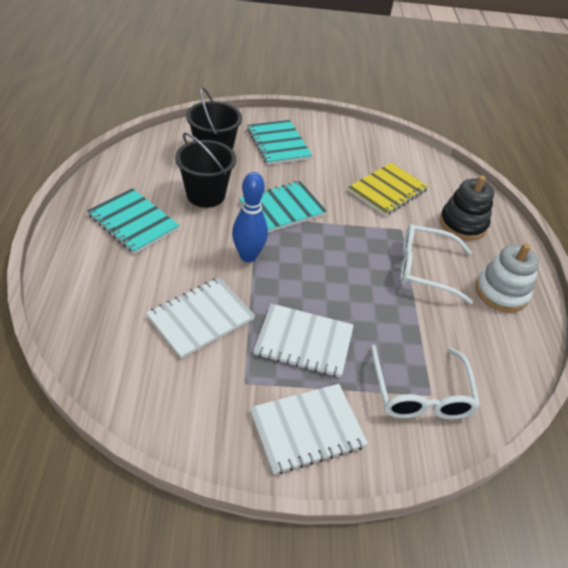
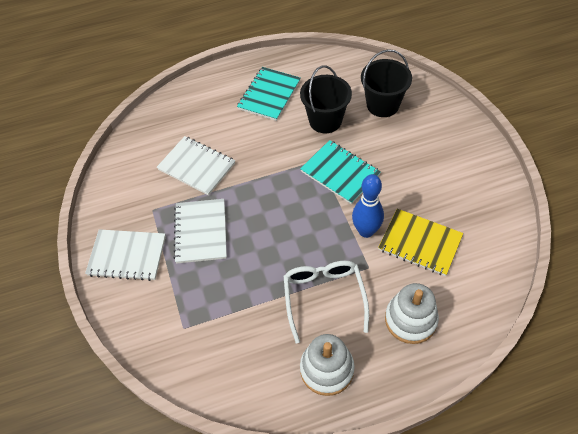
camera: 80 degrees right, 10 degrees up
blue bowling pin [232,172,268,262] -> blue bowling pin moved to [352,174,384,238]
turquoise notebook [247,120,312,165] -> none
white notebook [250,384,368,474] -> white notebook turned 45 degrees counterclockwise [85,229,166,281]
white glasses [371,345,480,419] -> none
black stacking toy [440,175,494,240] -> white stacking toy [385,283,439,344]

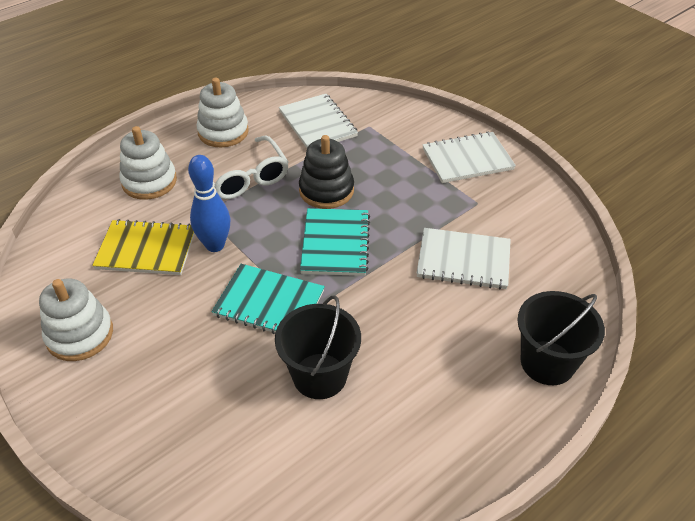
camera: 155 degrees right, 10 degrees down
white notebook [174,199,227,263] -> white notebook moved to [279,94,358,148]
turquoise notebook [237,67,301,121] -> turquoise notebook moved to [300,208,370,276]
black bucket [361,49,412,117] -> black bucket moved to [517,291,605,385]
none -> white stacking toy [39,279,113,361]
none -> black stacking toy [299,135,354,209]

